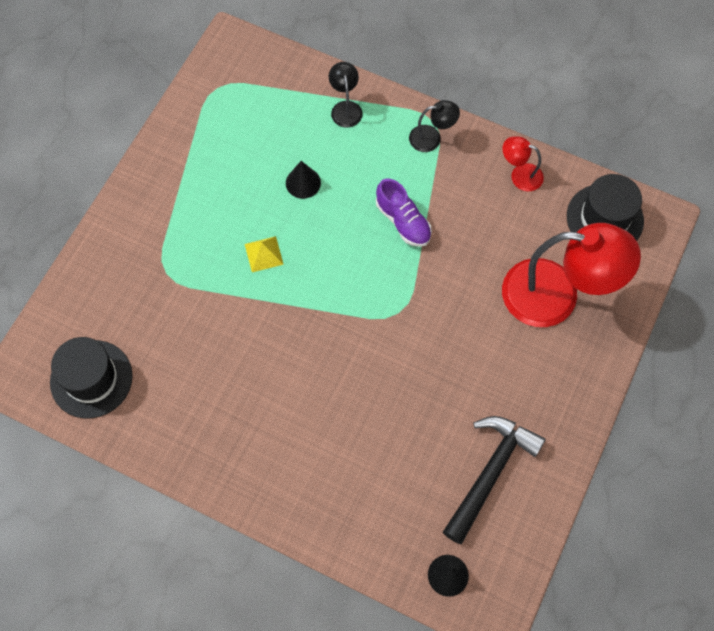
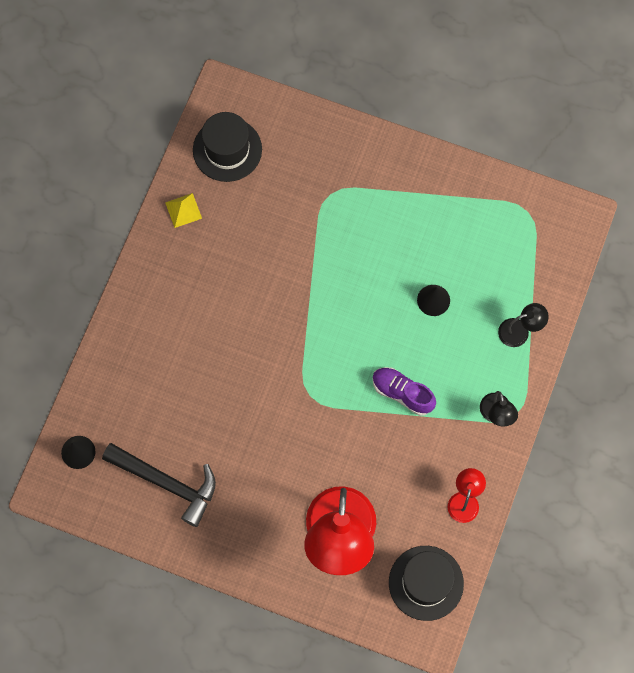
camera: 85 degrees right, 5 degrees up
yellow pyramid [245,236,284,272] -> yellow pyramid moved to [165,193,202,228]
purple shoe [376,179,432,247] -> purple shoe turned 75 degrees clockwise [372,367,436,416]

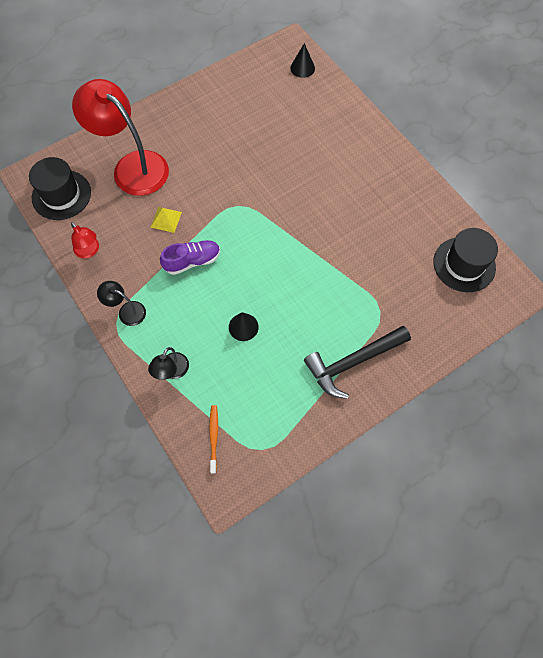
camera: 125 degrees right, 5 degrees down
black hammer [102,443,216,527] -> black hammer moved to [304,326,411,399]
yellow pyramid [165,193,202,228] -> yellow pyramid moved to [150,207,182,233]
none -> orange toothbrush [209,405,218,473]

